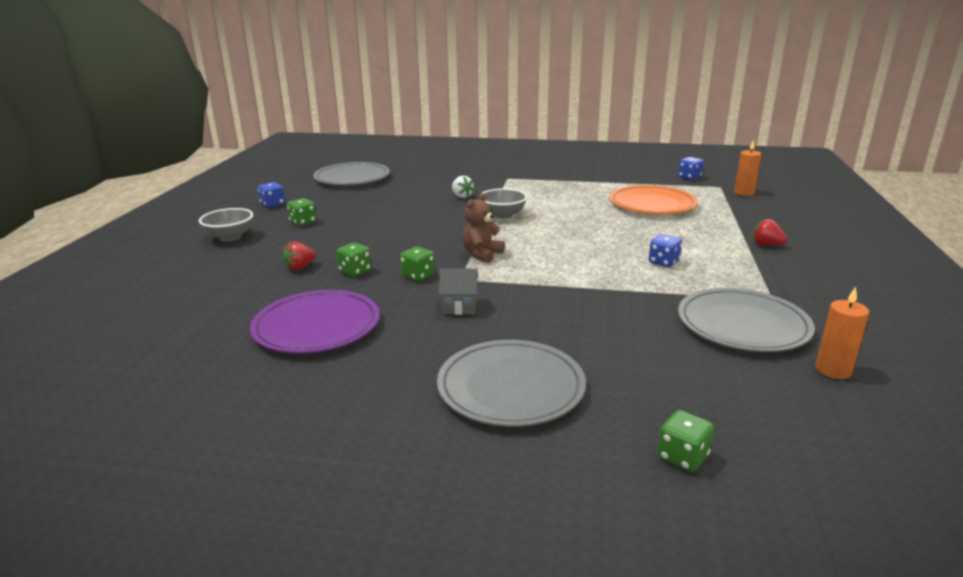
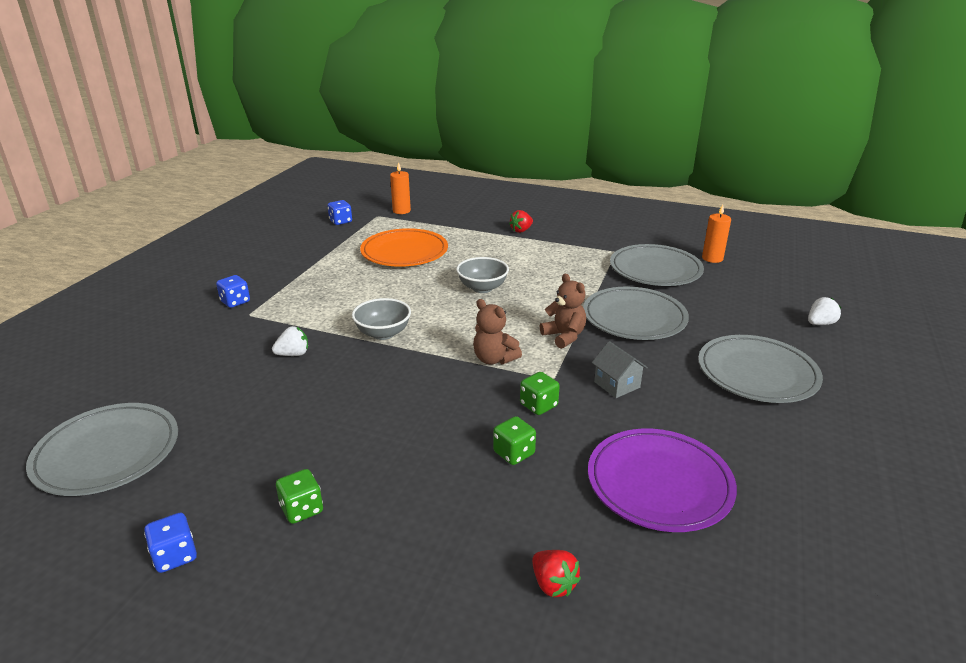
camera: 80 degrees left, 5 degrees up
grey bowl [199,208,253,241] -> grey bowl moved to [456,257,509,293]
red strawberry [283,241,316,270] -> red strawberry moved to [532,550,581,597]
grey house [438,268,478,315] -> grey house turned 45 degrees counterclockwise [592,341,648,398]
blue dice [649,234,682,267] -> blue dice moved to [216,275,250,308]
green dice [657,410,714,472] -> white strawberry [808,297,841,325]
none -> brown teddy bear [540,274,586,349]
none -> grey plate [583,287,689,340]

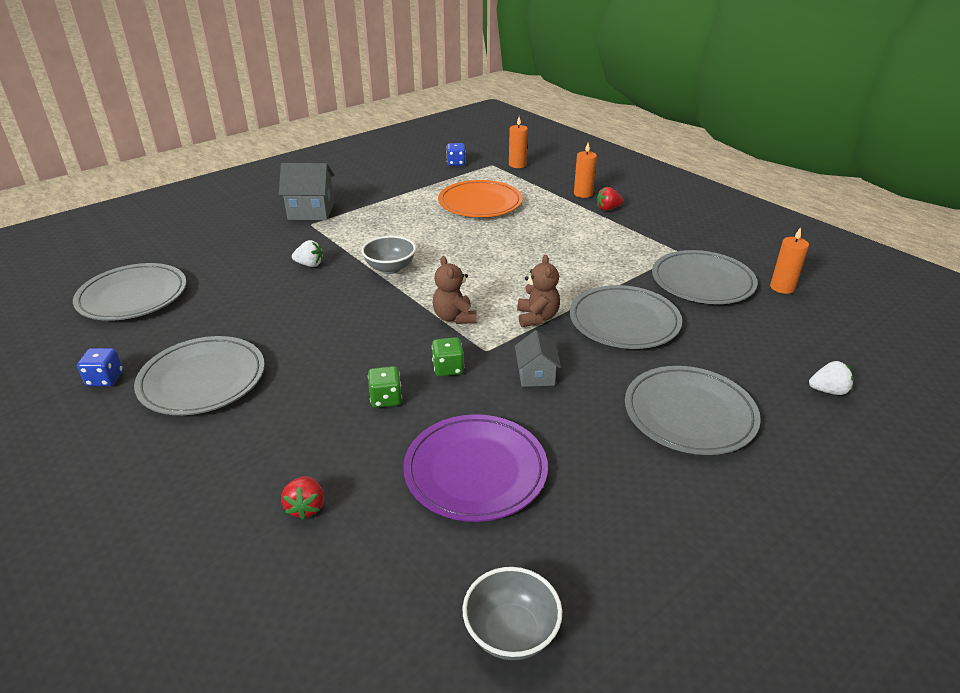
camera: 30 degrees right, 5 degrees up
blue dice [216,275,250,308] -> grey house [279,163,334,220]
green dice [276,469,323,524] -> grey plate [134,336,265,415]
grey bowl [456,257,509,293] -> grey bowl moved to [462,567,562,660]
none -> orange candle [574,143,597,198]

